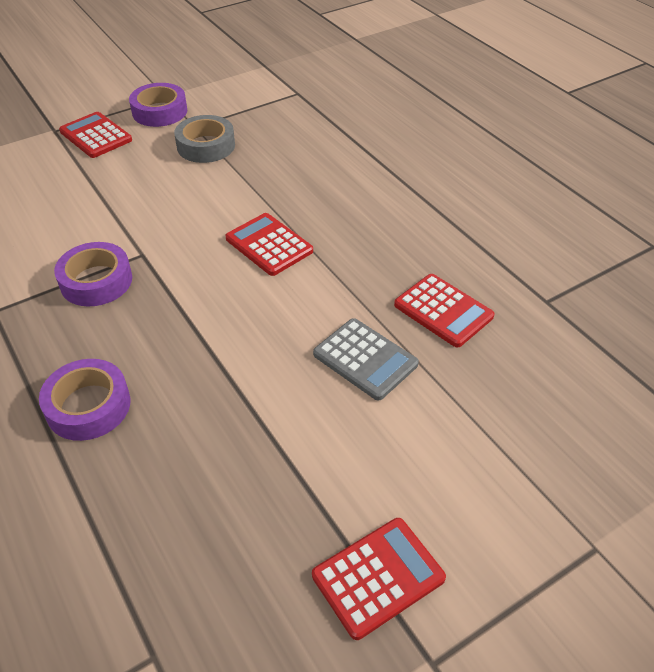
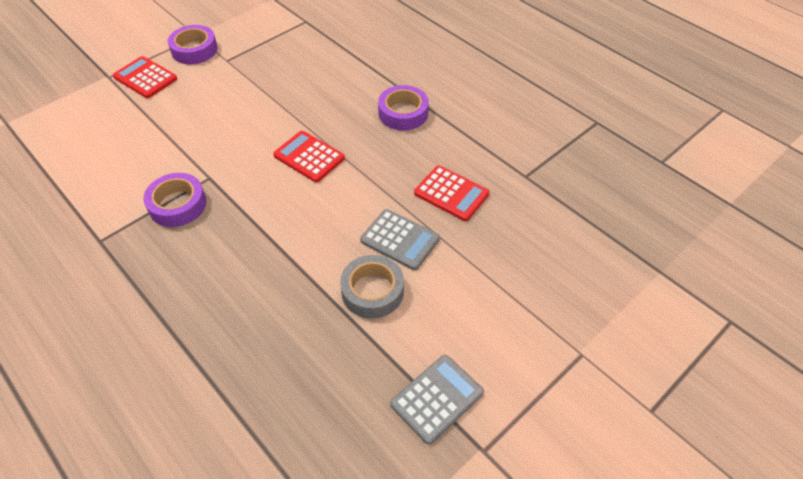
camera: 10 degrees left, 5 degrees up
purple tape [39,359,131,441] -> purple tape moved to [378,85,429,131]
grey tape [174,115,235,163] -> grey tape moved to [340,255,404,318]
red calculator [312,518,446,640] -> grey calculator [390,355,484,444]

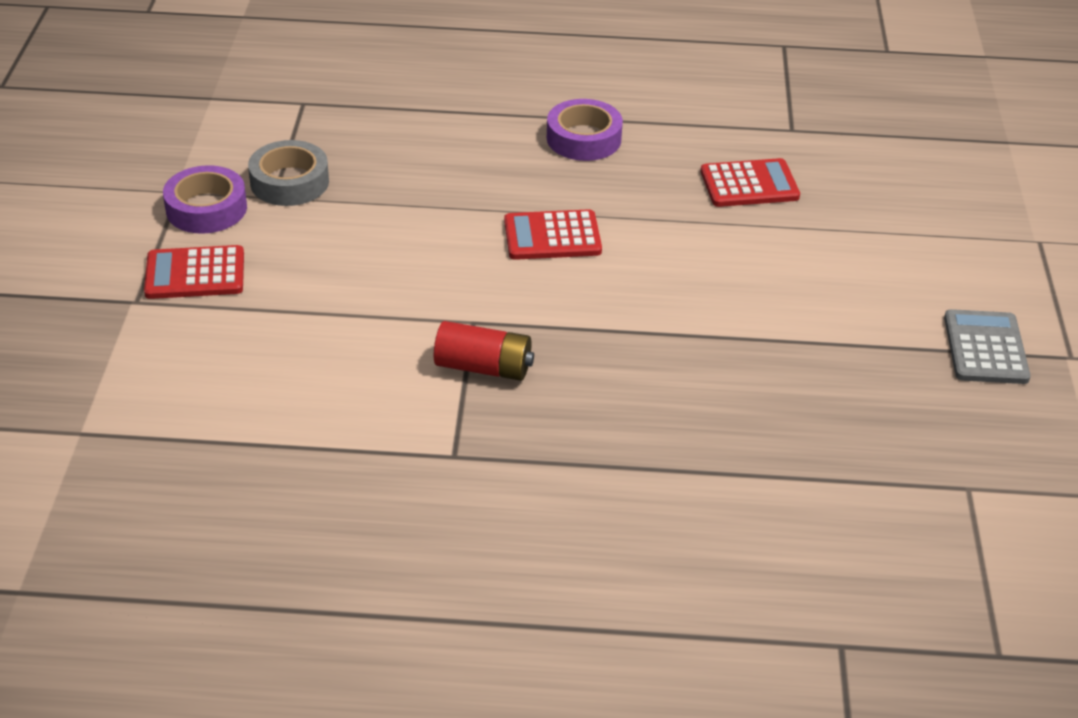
camera: 45 degrees left, 10 degrees down
purple tape [143,173,206,227] -> red battery [434,321,534,381]
grey tape [340,255,404,318] -> grey tape moved to [248,140,329,206]
grey calculator [360,209,440,270] -> none

